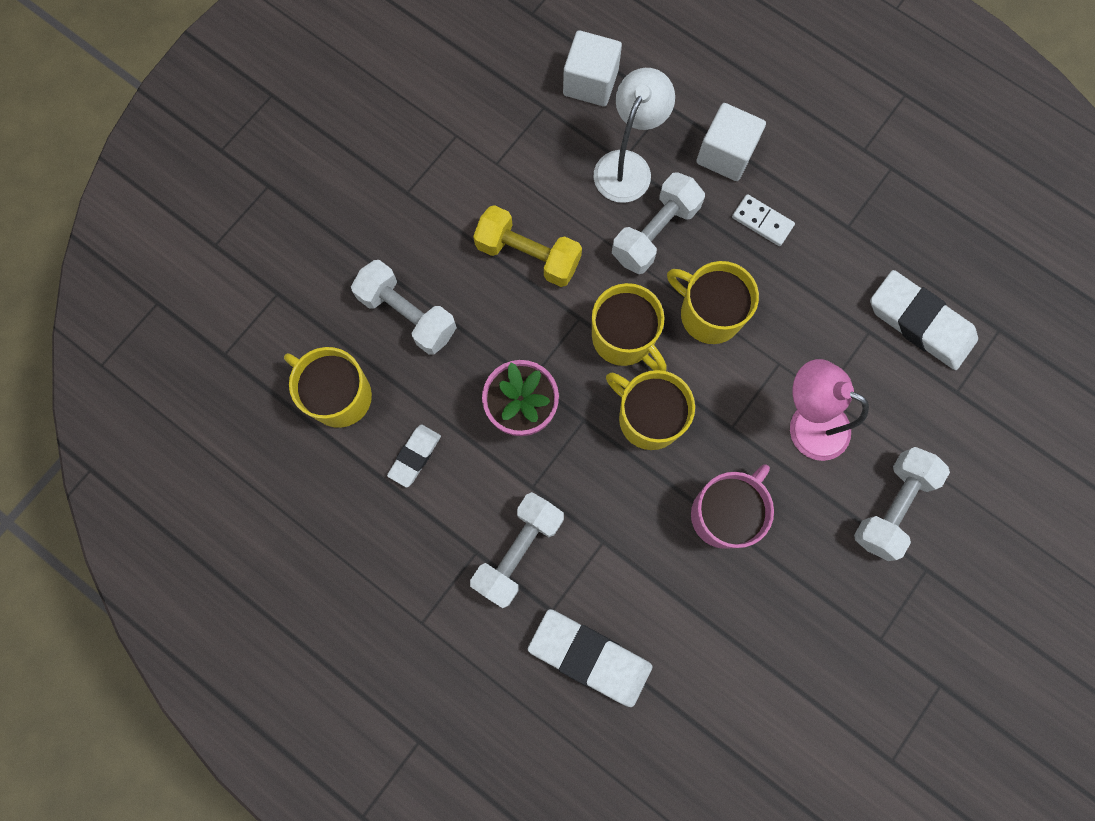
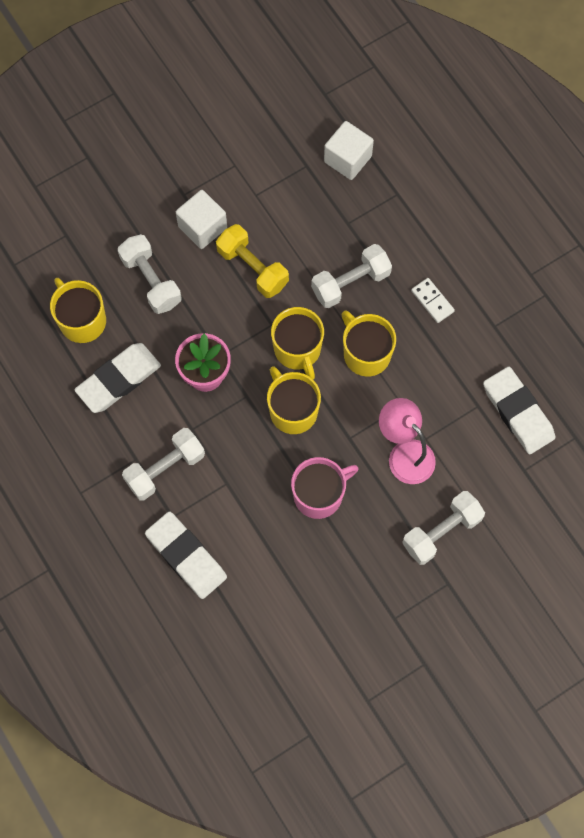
camera: 20 degrees right, 5 degrees down
white eraser [387,424,441,488] -> white eraser [74,343,161,413], size x1.81
white lamp [594,68,675,203] -> none
white cube [696,103,766,181] -> white cube moved to [176,190,227,249]

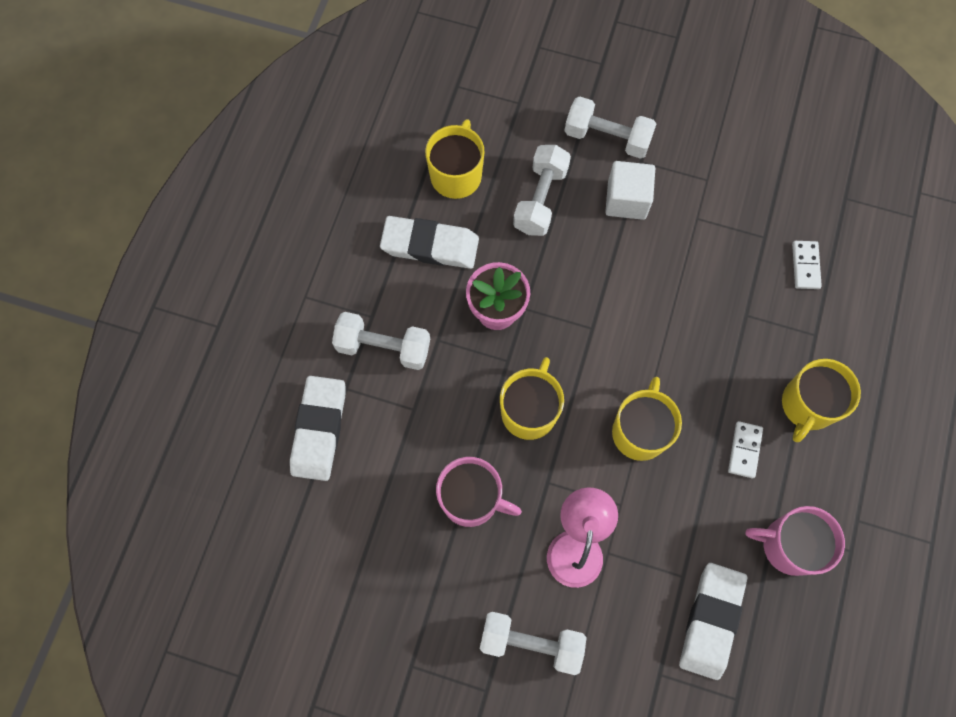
camera: 50 degrees right, 0 degrees up
yellow dumbbell [216,224,289,298] -> none
yellow mug [271,307,324,380] -> yellow mug moved to [782,359,861,442]
white dumbbell [311,244,392,308] -> white dumbbell moved to [565,97,656,159]
white cube [324,121,374,180] -> white domino [792,241,822,289]
none -> pink mug [745,506,845,576]

